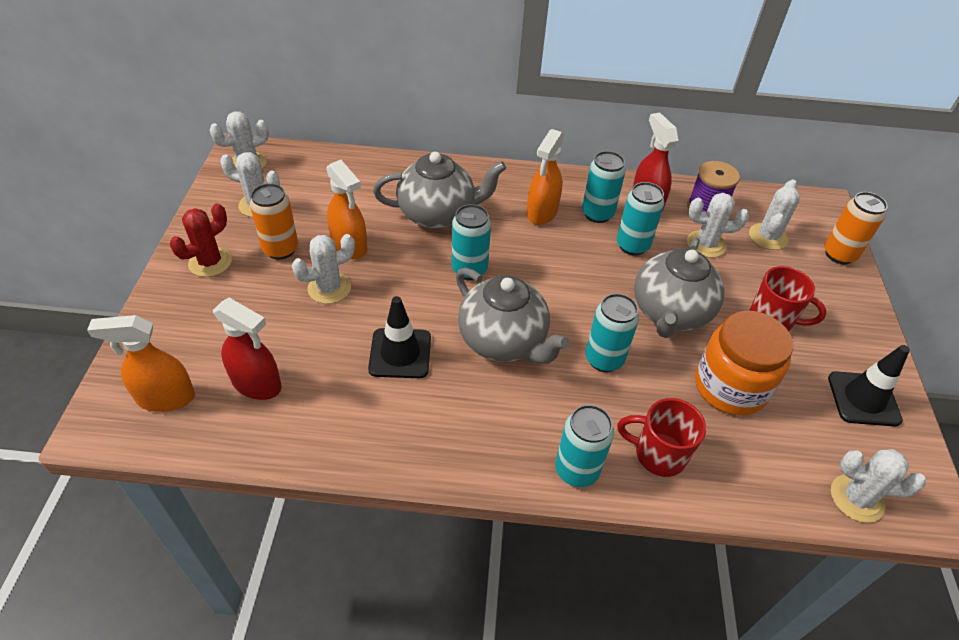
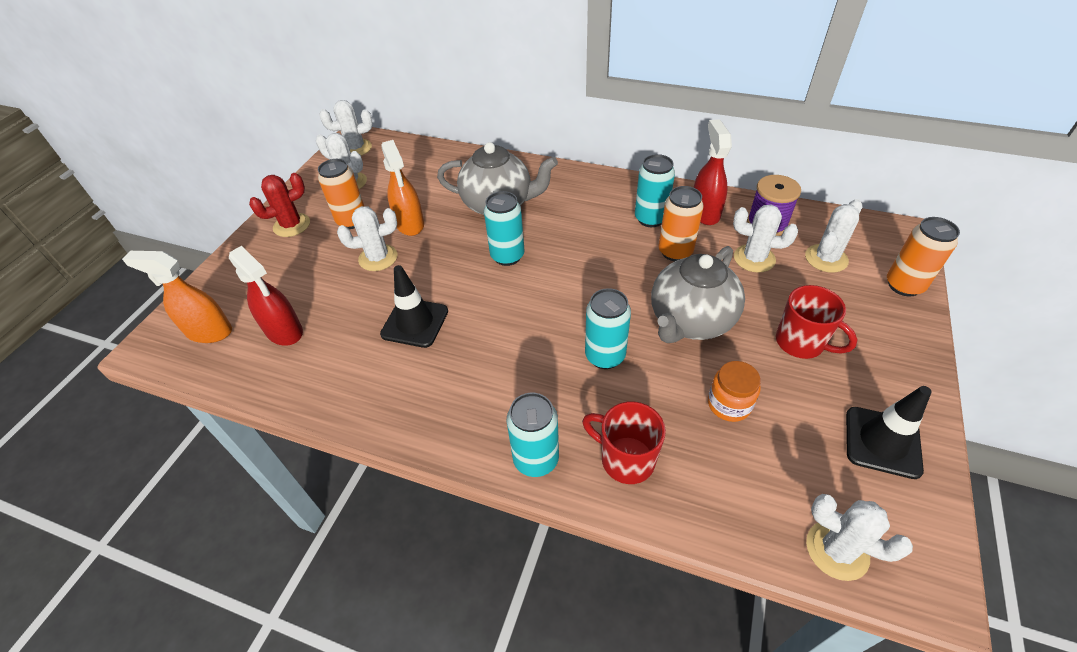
camera: 20 degrees right, 0 degrees up
grey teapot [456,268,570,364] -> none
orange spray bottle [527,129,564,225] -> none
turquoise can [617,182,664,256] -> orange can [659,186,704,261]
orange jar [695,311,793,416] -> orange jar [708,361,761,422], size x0.56

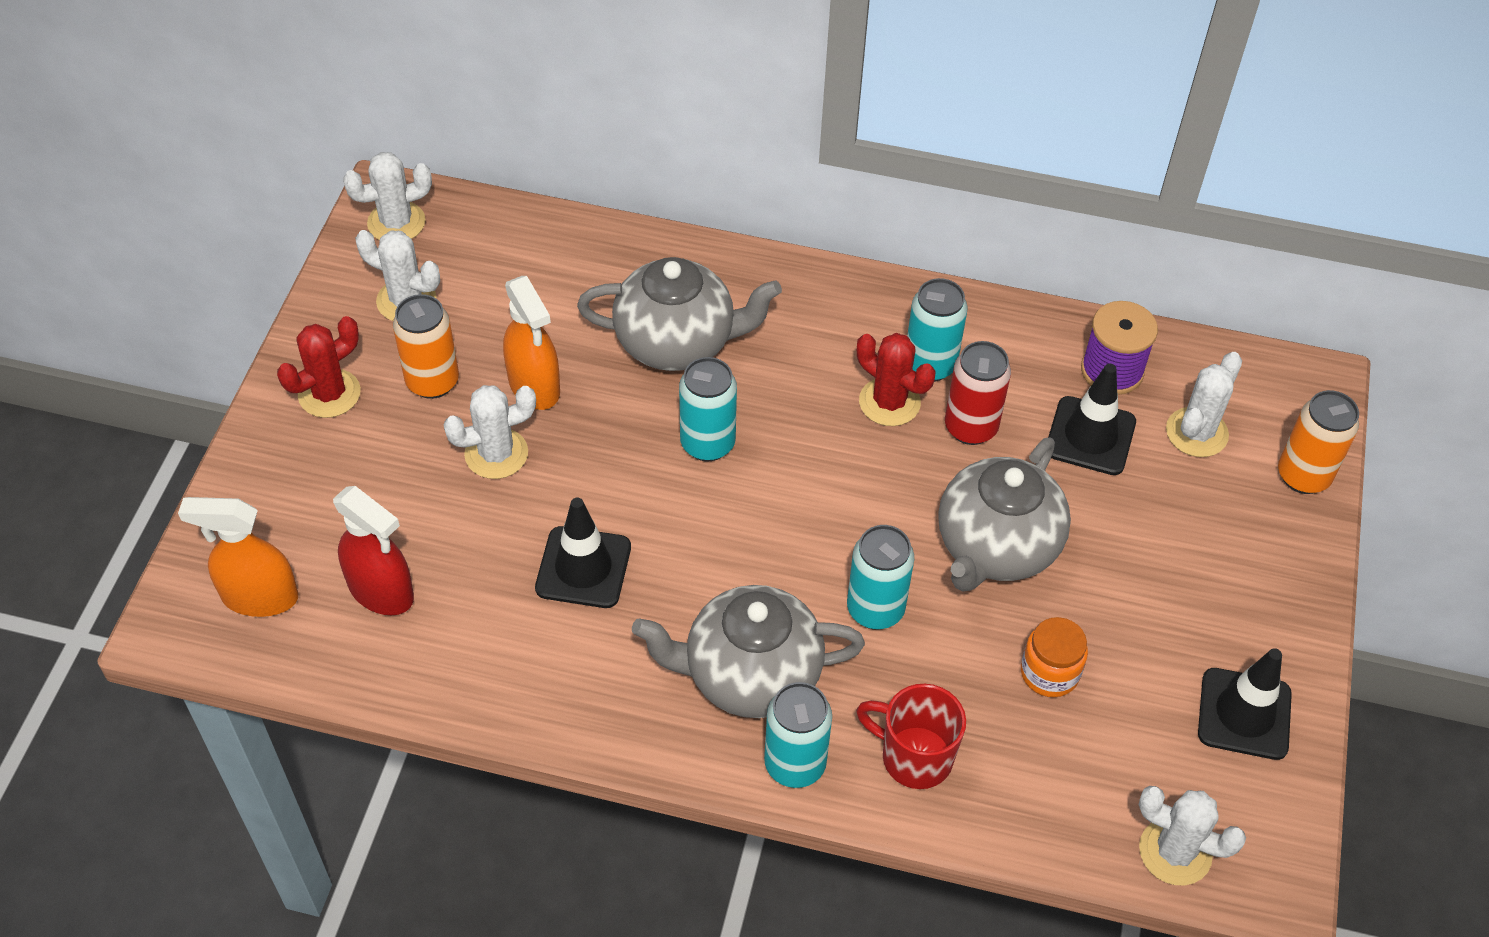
camera: 10 degrees left, 5 degrees up
orange can [659,186,704,261] -> red can [945,341,1011,445]
red spray bottle [694,119,732,225] -> none
white cactus [733,205,798,273] -> black traffic cone [1048,364,1136,475]
red mug [776,285,858,359] -> none
none -> grey teapot [632,585,865,718]
none -> red cactus [857,333,935,426]

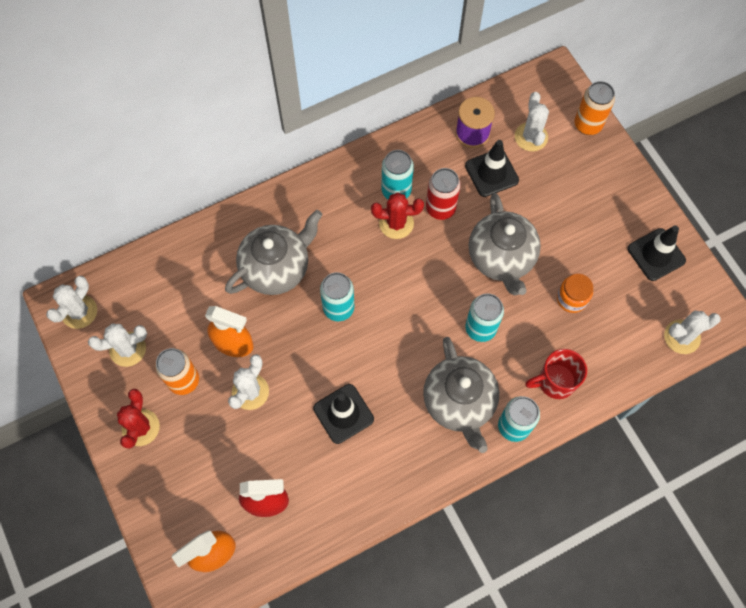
camera: 40 degrees left, 15 degrees up
grey teapot [632,585,865,718] -> grey teapot turned 60 degrees counterclockwise [423,337,499,453]

